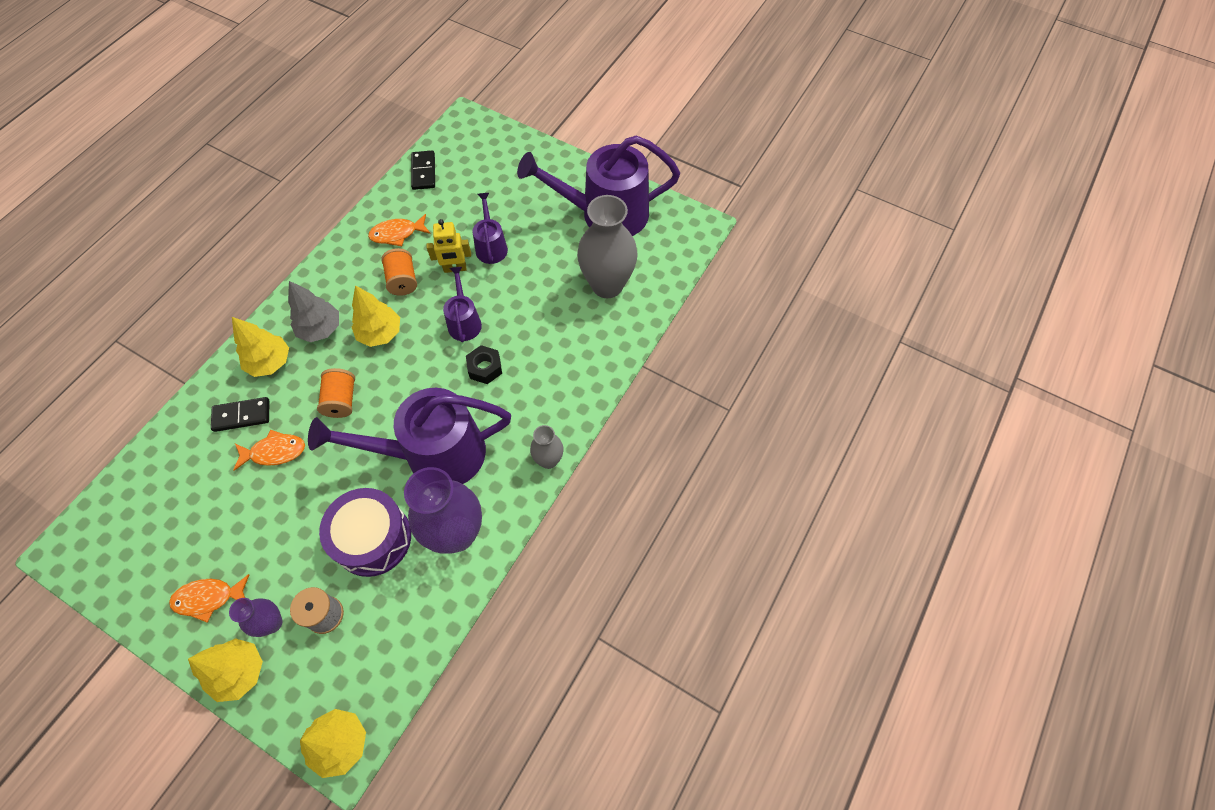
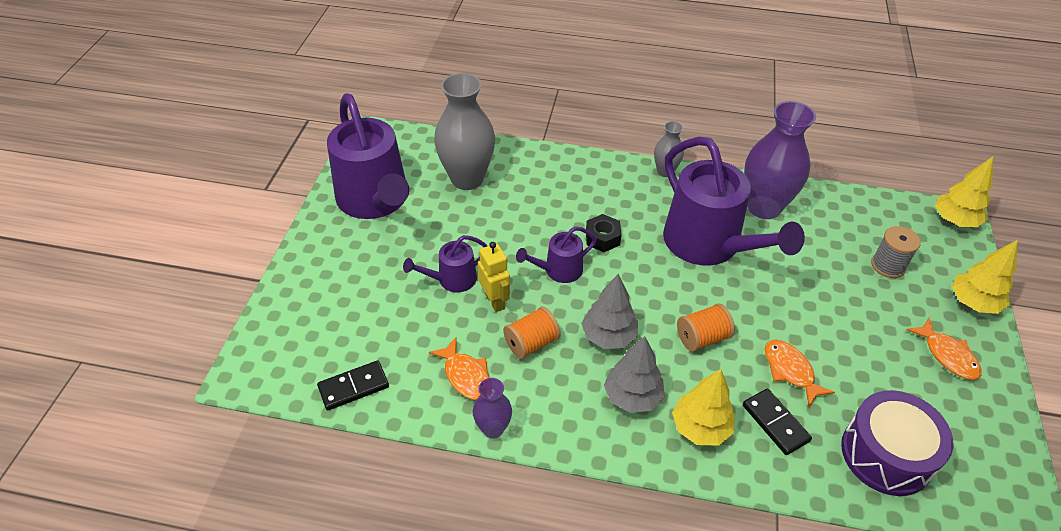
camera: 110 degrees left, 15 degrees down
purple vase [229,598,282,637] -> purple vase moved to [473,378,512,439]
purple drum [319,488,411,577] -> purple drum moved to [841,390,953,496]
yellow tree [352,286,400,347] -> grey tree [581,274,638,349]

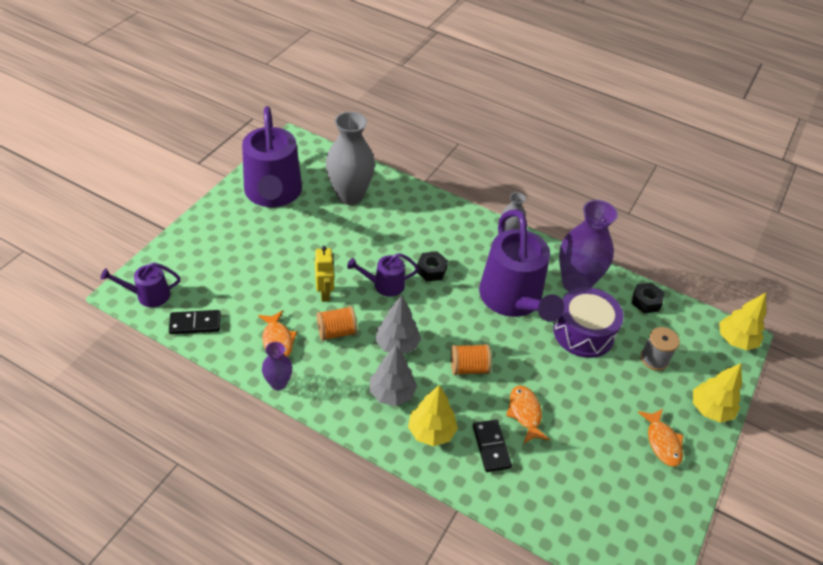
camera: 15 degrees right, 0 degrees up
purple watering can [403,235,487,293] -> purple watering can moved to [101,262,180,307]
purple drum [841,390,953,496] -> purple drum moved to [553,287,624,358]
none -> black nut [631,283,665,313]

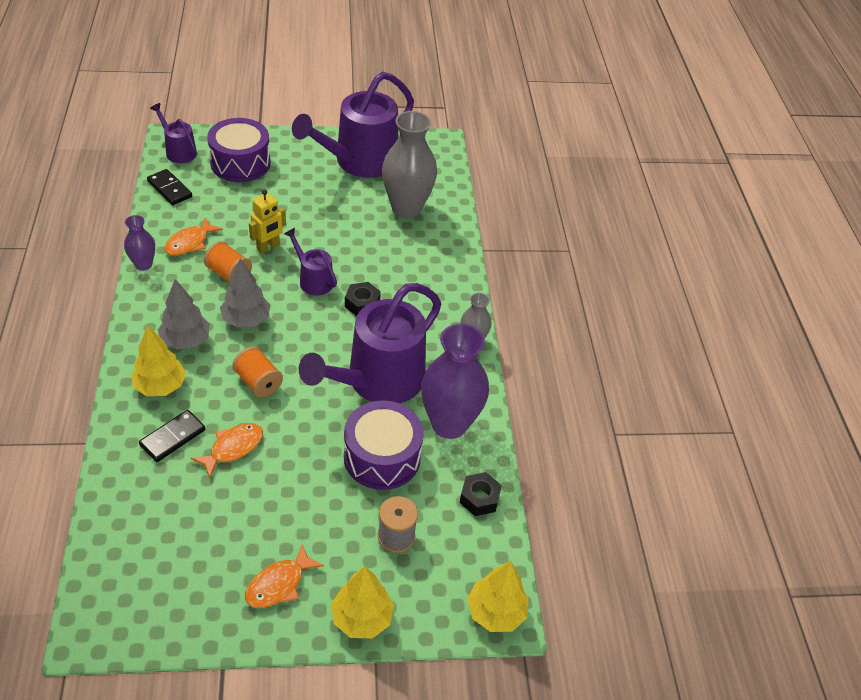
camera: 55 degrees right, 0 degrees up
none -> purple drum [207,118,271,182]

